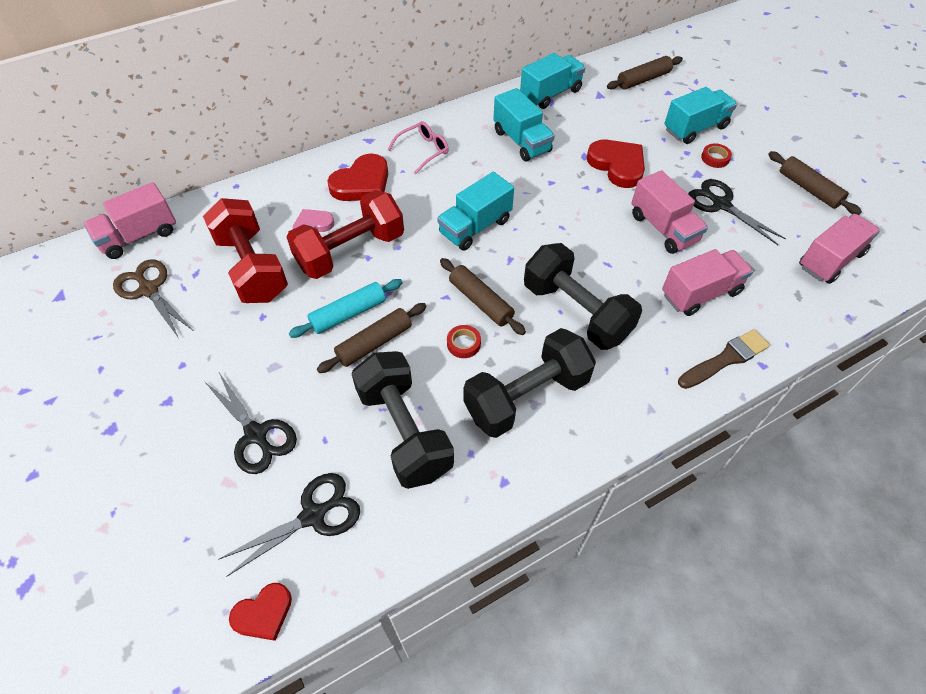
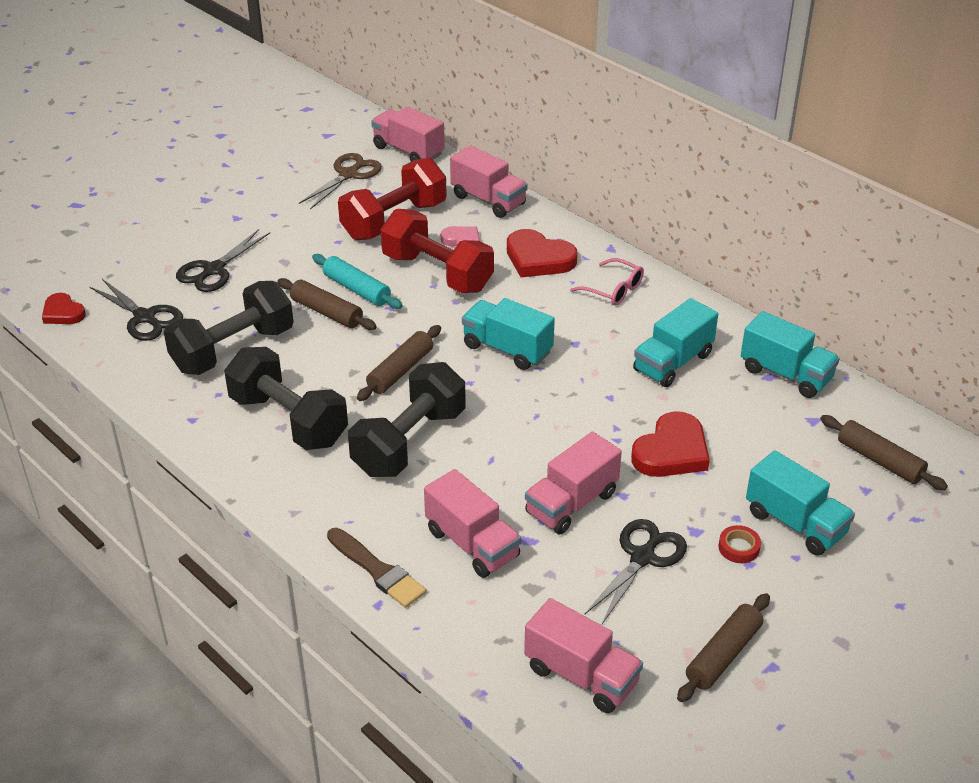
camera: 75 degrees right, 15 degrees down
red tape [447,325,481,358] -> none
none -> pink truck [450,145,527,218]

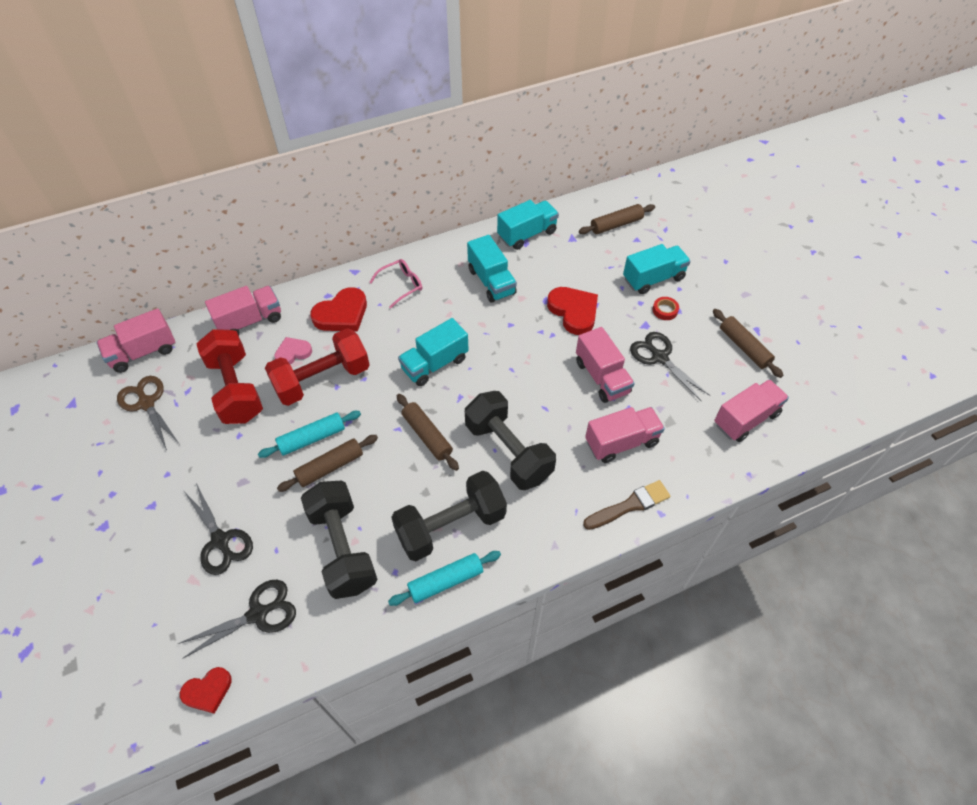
camera: 70 degrees left, 15 degrees up
none -> turquoise rolling pin [388,551,501,606]

